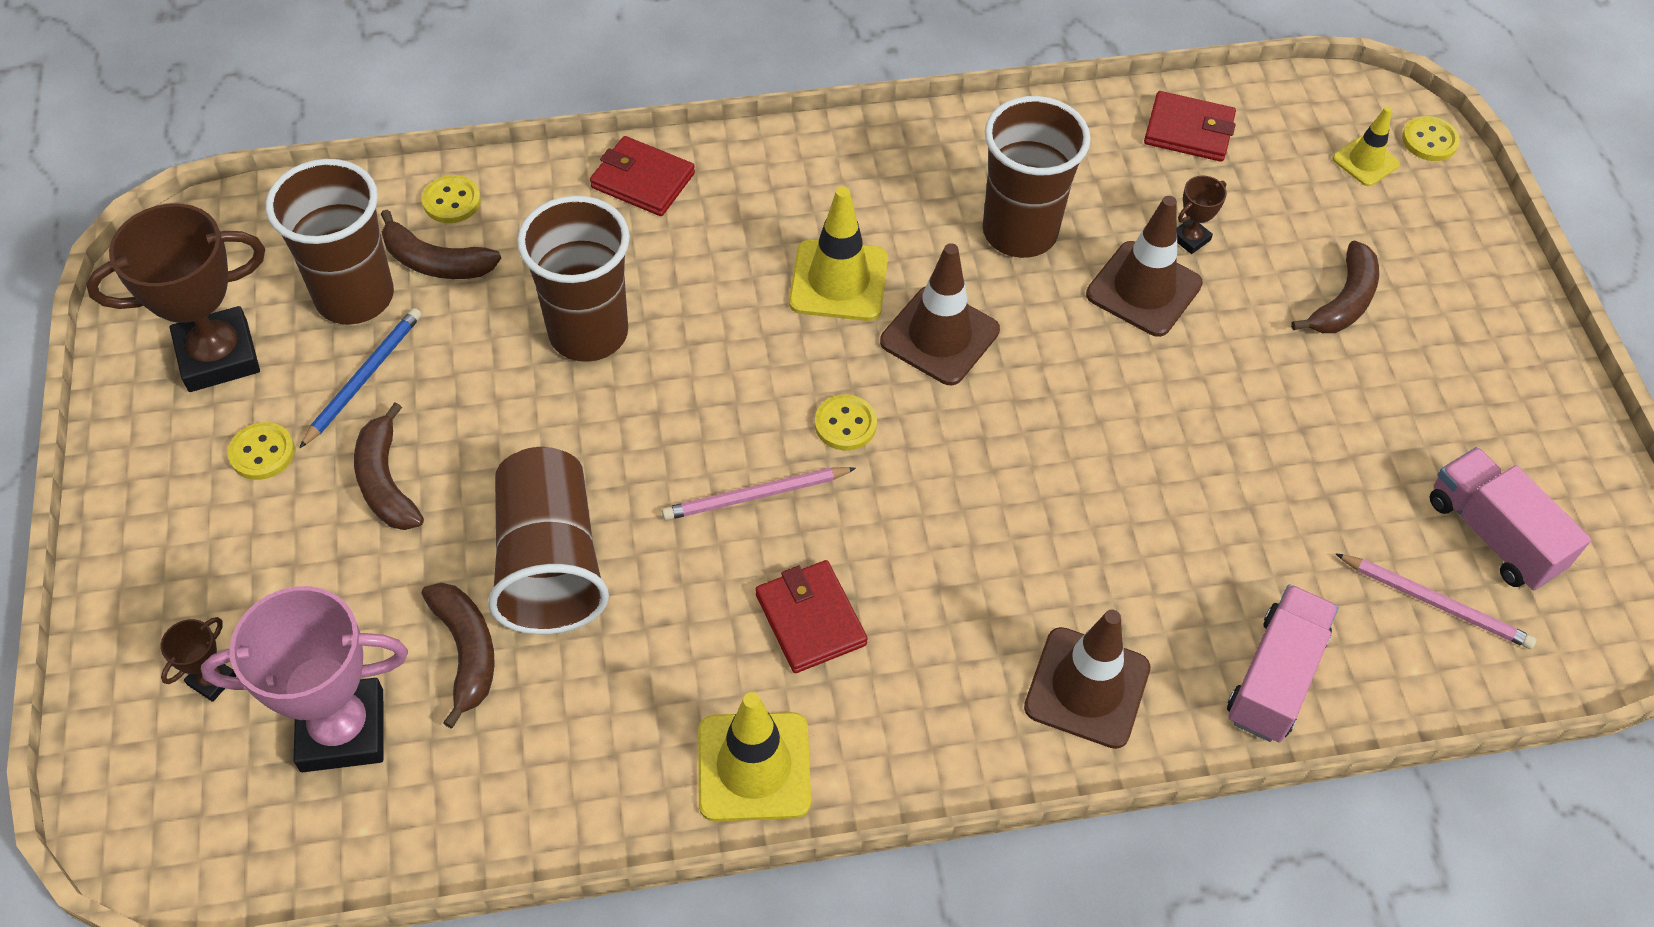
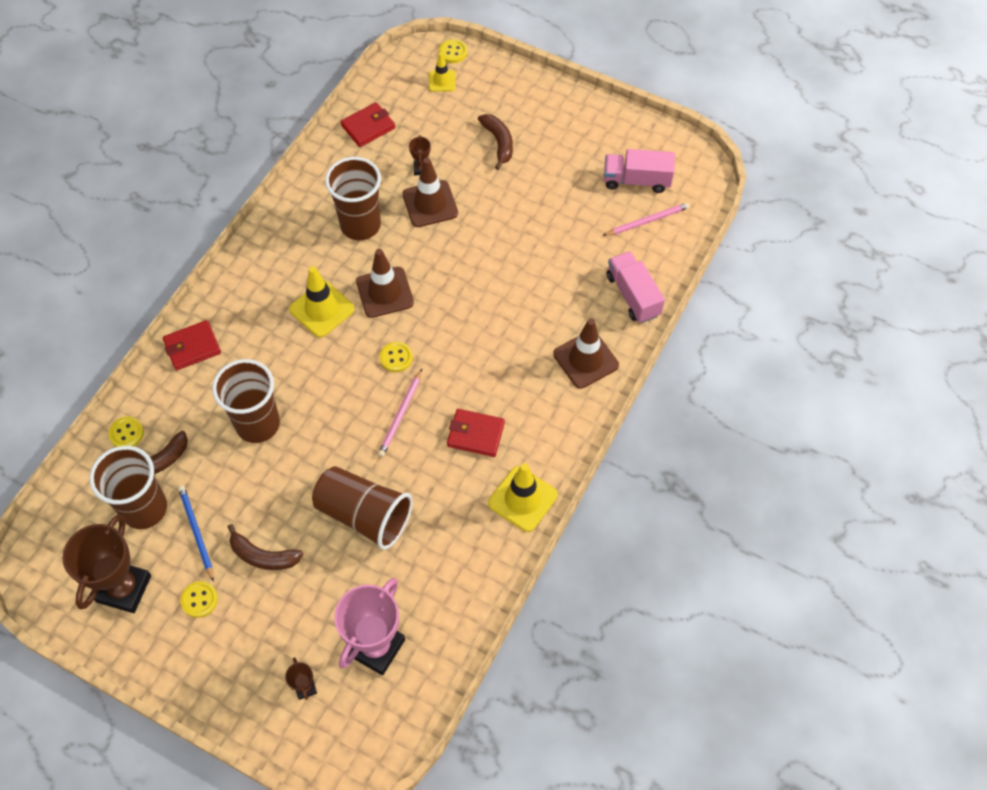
camera: 50 degrees left, 5 degrees up
brown banana [422,583,495,729] -> none

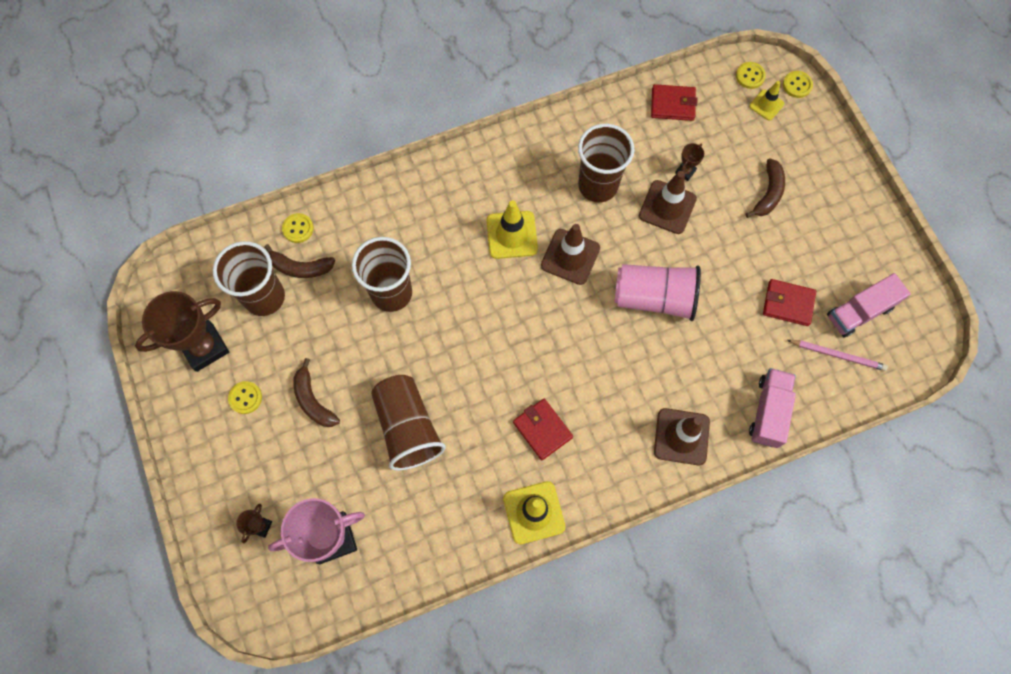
camera: 40 degrees right, 10 degrees up
red wallet [163,320,221,370] -> red wallet moved to [763,279,816,326]
blue pencil [178,485,214,582] -> none
pink pencil [378,369,422,457] -> none
yellow button [380,342,413,372] -> yellow button moved to [736,62,766,89]
pink truck [604,149,675,193] -> pink truck turned 75 degrees counterclockwise [827,273,911,338]
none -> pink cup [614,264,701,321]

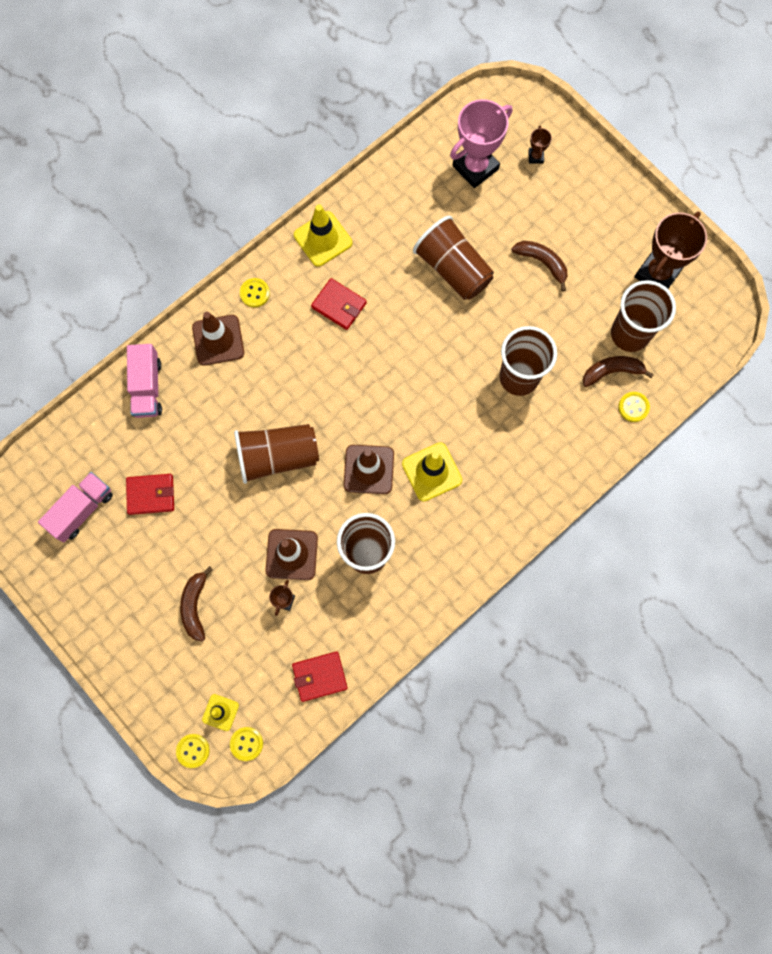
camera: 160 degrees right, 5 degrees up
yellow button [228,381,262,414] -> yellow button moved to [240,278,270,307]
pink cup [614,264,701,321] -> brown cup [234,424,319,484]
pink pencil [787,340,888,371] -> none

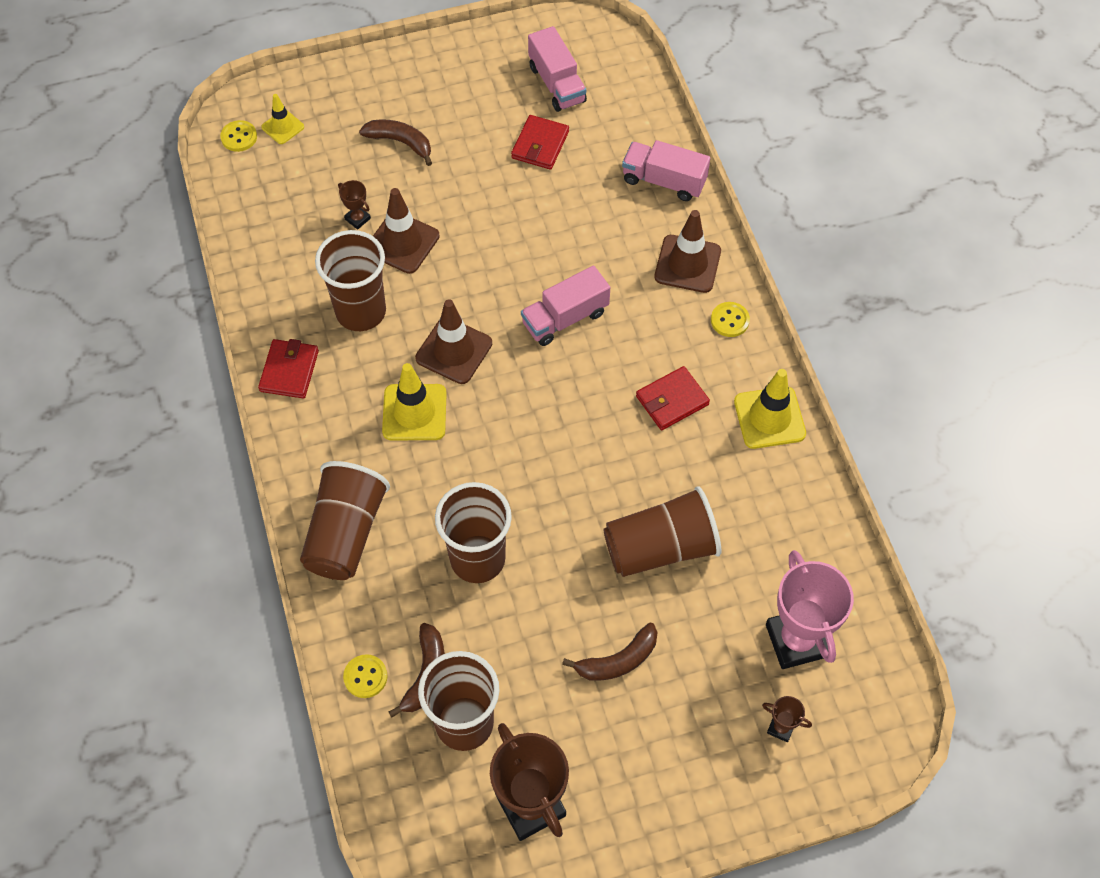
camera: 115 degrees right, 15 degrees down
yellow button [176,734,210,768] -> none
brown cup [234,424,319,484] -> brown cup moved to [300,461,390,580]
red wallet [292,651,348,702] -> red wallet moved to [258,339,319,398]
none -> pink truck [521,265,610,346]

